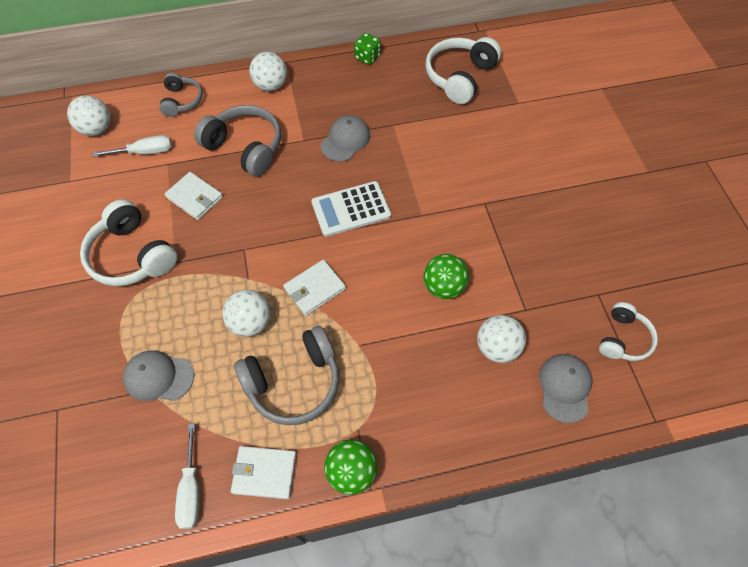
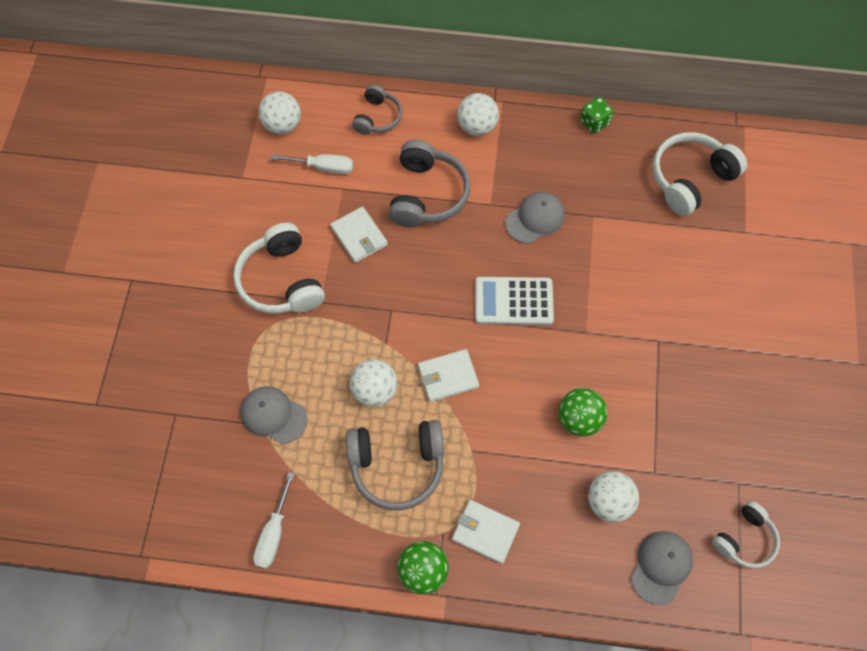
camera: 20 degrees right, 5 degrees up
grey headphones [194,105,281,177] -> grey headphones turned 45 degrees clockwise [388,140,470,227]
white wallet [231,446,296,499] -> white wallet moved to [452,500,520,564]

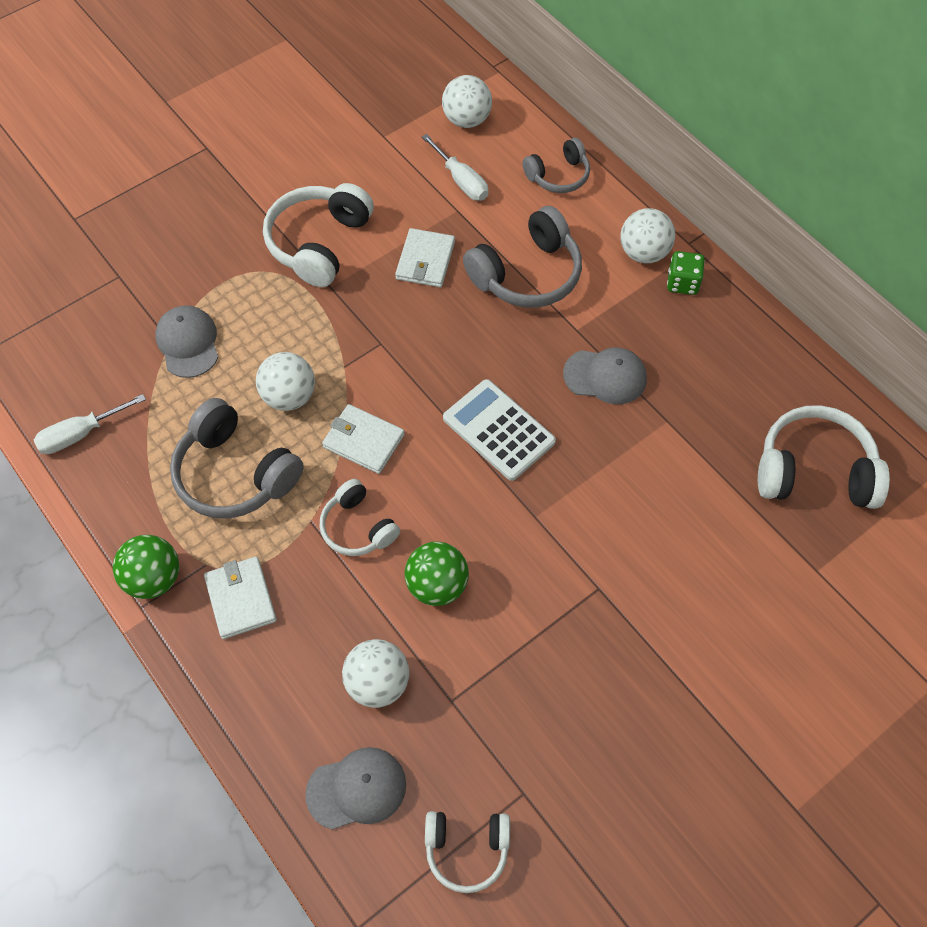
camera: 45 degrees right, 5 degrees down
green dice [580,97,614,133] -> green dice moved to [667,251,705,295]
none -> white headphones [320,479,400,556]

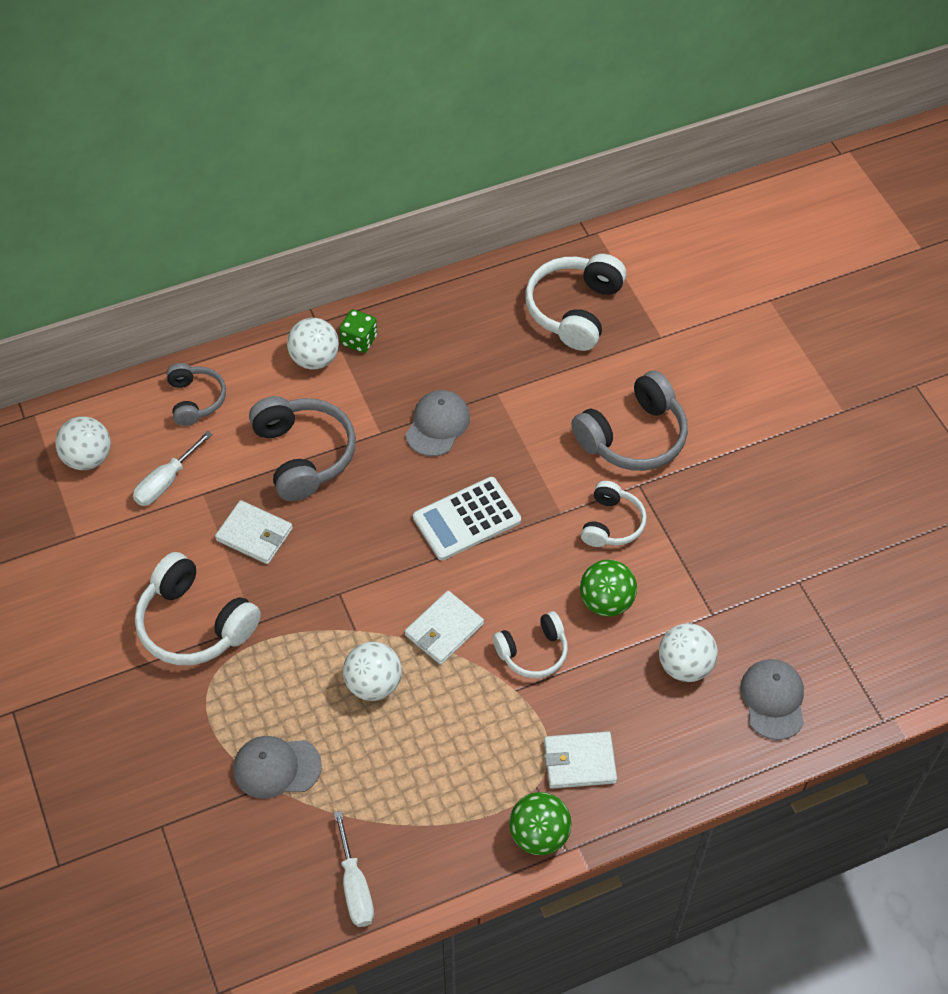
camera: 75 degrees left, 5 degrees down
grey headphones [170,398,304,519] -> grey headphones moved to [571,370,688,471]
white screwdriver [422,134,488,201] -> white screwdriver turned 150 degrees clockwise [133,431,213,506]
white headphones [425,811,510,893] -> white headphones moved to [581,481,647,547]

